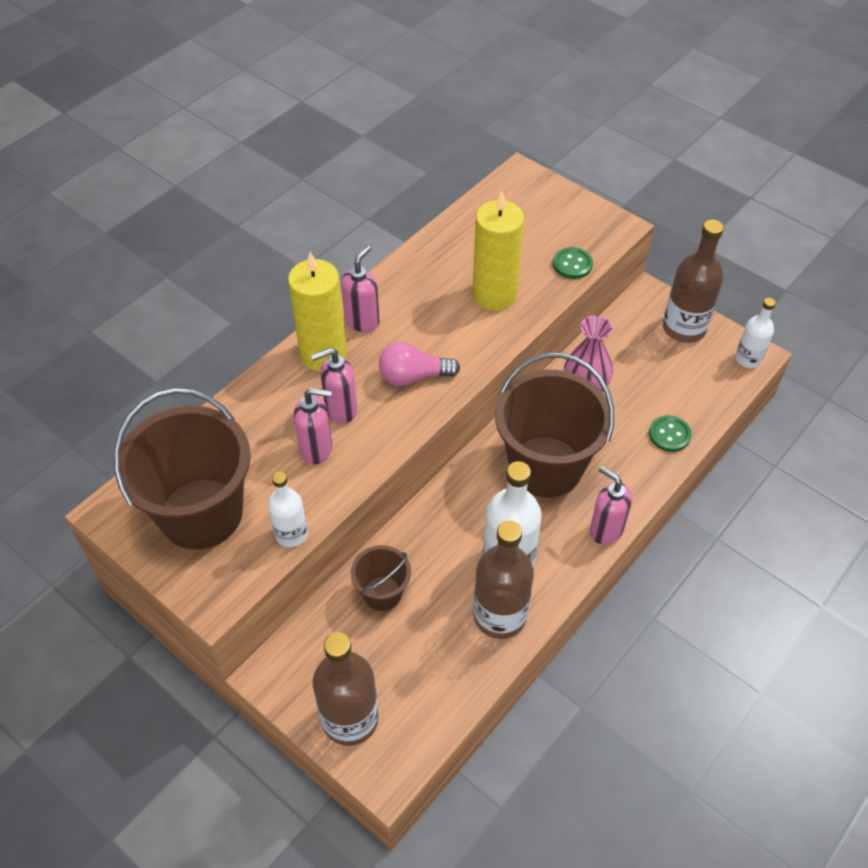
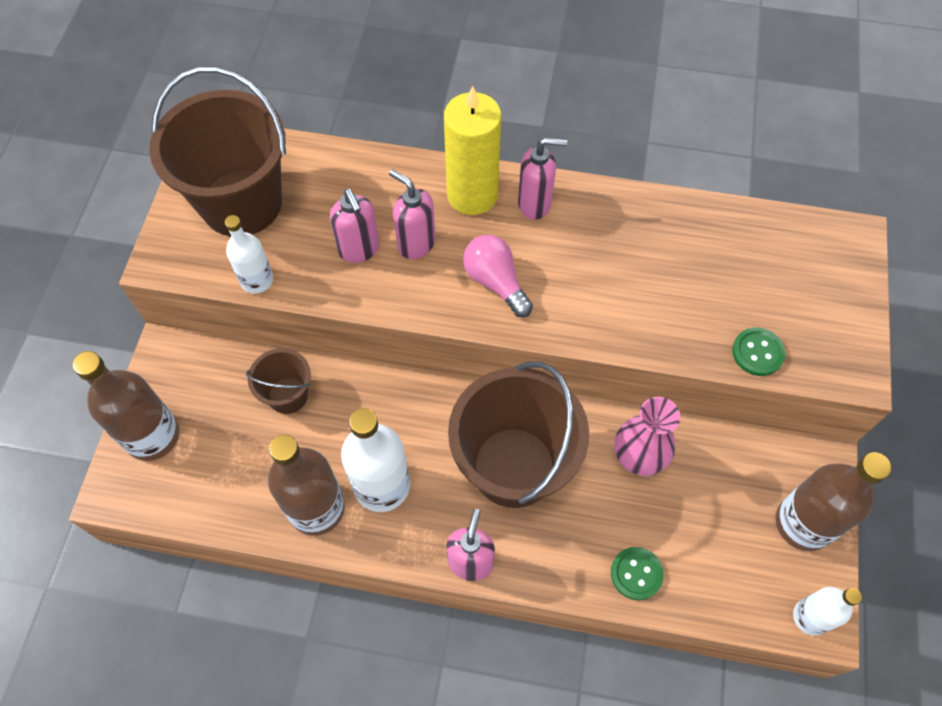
camera: 60 degrees right, 10 degrees up
yellow candle [472,191,524,311] -> none

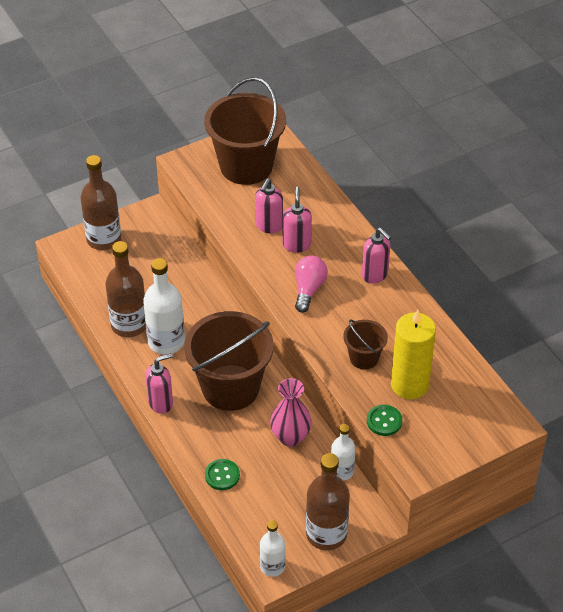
camera: 50 degrees right, 15 degrees down
white bottle [225,215,273,294] -> white bottle moved to [331,424,356,481]
brown bucket [246,348,311,414] -> brown bucket moved to [343,319,388,369]
yellow candle [444,86,501,215] -> yellow candle moved to [391,310,436,399]

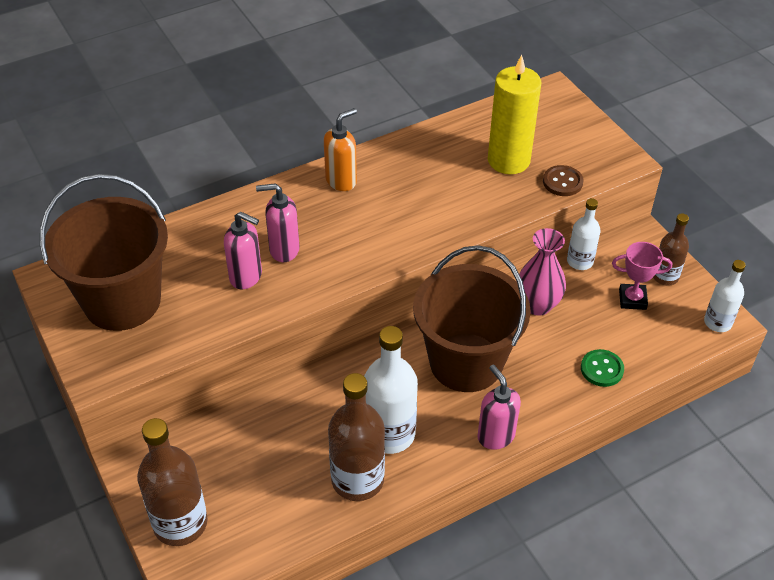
camera: 90 degrees left, 0 degrees up
pink light bulb [295,255,328,313] -> none
brown bottle [306,453,350,550] -> brown bottle [653,213,689,285], size x0.60
brown bucket [343,319,388,369] -> none
pink soap dispenser [362,227,391,284] -> orange soap dispenser [324,108,357,191]
green button [367,405,402,436] -> brown button [543,165,584,196]
none -> pink trophy [612,242,672,310]

